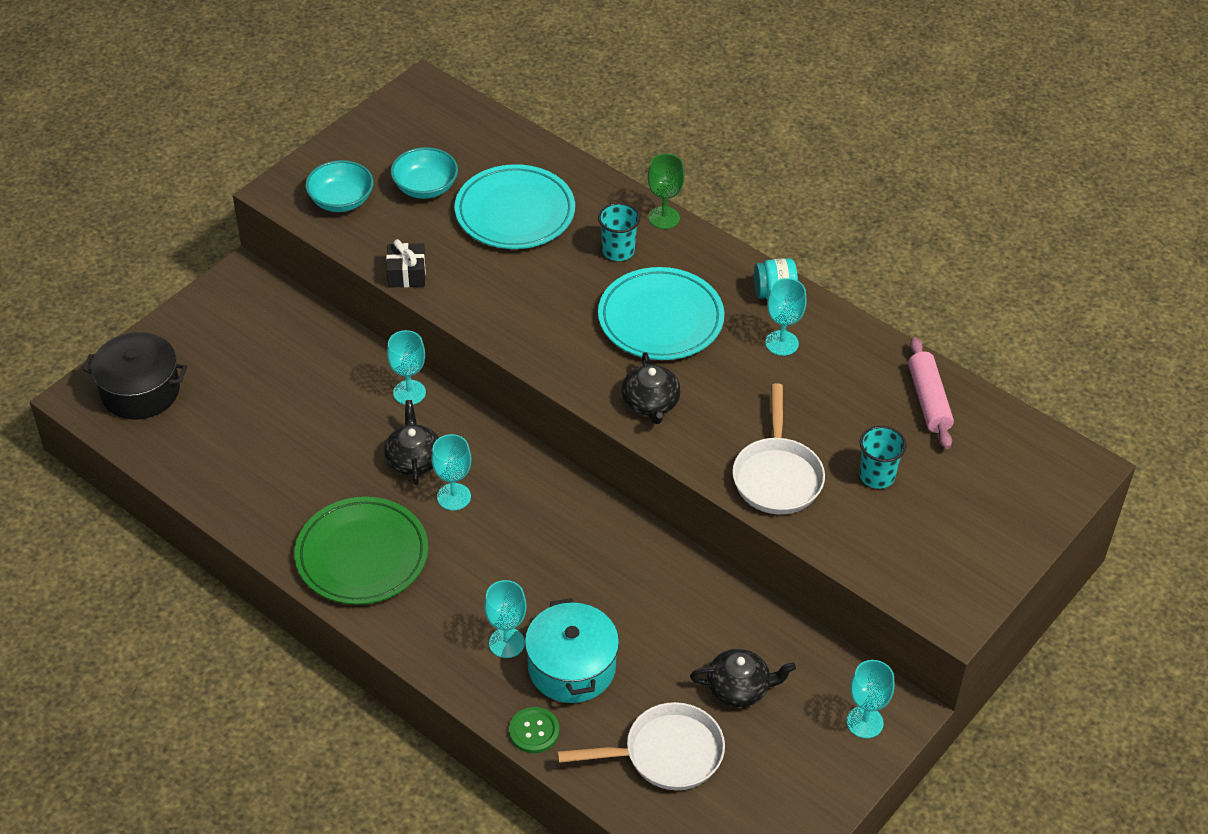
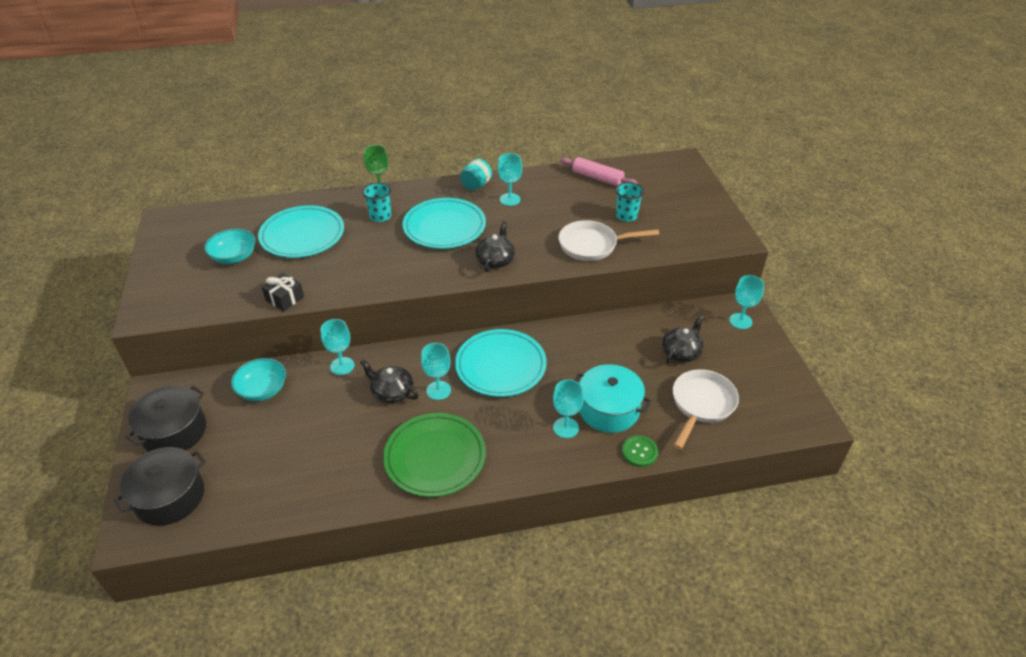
camera: 50 degrees left, 5 degrees down
turquoise bowl [305,160,374,212] -> turquoise bowl moved to [231,358,286,401]
black teapot [621,352,681,424] -> black teapot turned 105 degrees counterclockwise [475,221,515,272]
white pan [732,383,825,514] -> white pan turned 135 degrees clockwise [558,220,659,261]
none -> black pot [126,385,206,452]
none -> turquoise plate [455,329,547,397]

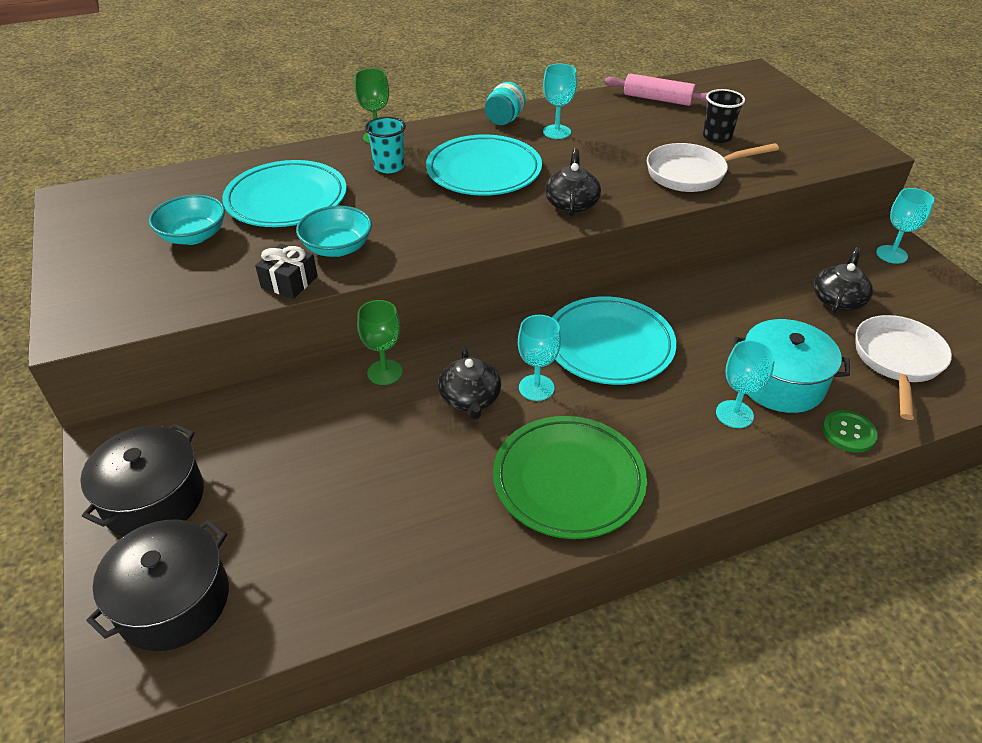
camera: 10 degrees left, 0 degrees up
turquoise bowl [231,358,286,401] -> turquoise bowl moved to [296,206,372,257]
turquoise goblet [321,319,354,375] -> green goblet [357,300,402,385]
black teapot [360,359,419,403] -> black teapot turned 120 degrees counterclockwise [438,346,501,420]
turquoise cup [616,182,644,222] -> black cup [703,89,745,143]

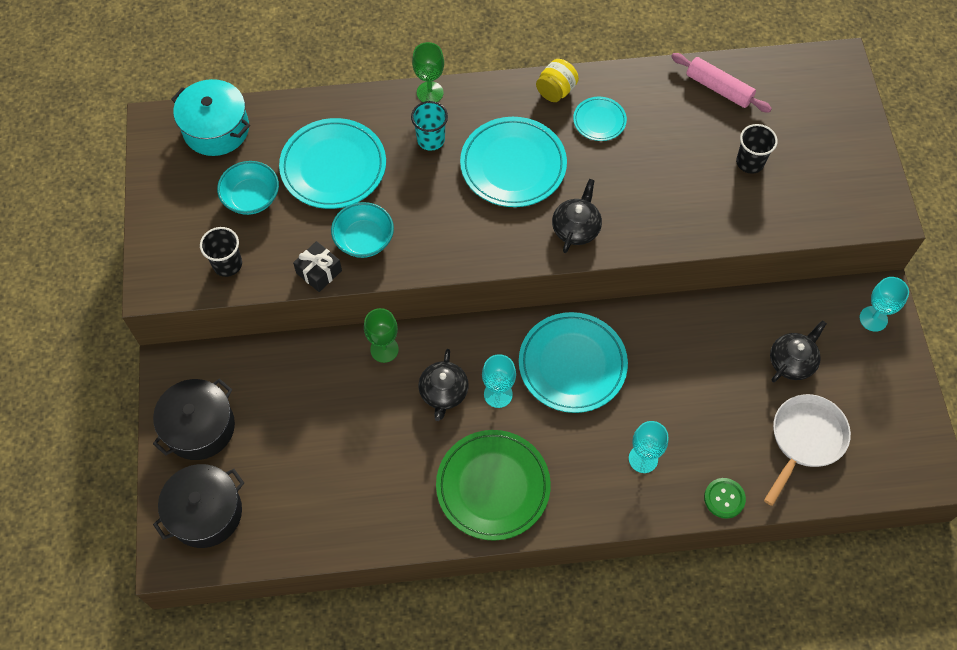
camera: 15 degrees right, 20 degrees up
turquoise jar [485,82,526,125] -> yellow jar [536,59,579,102]
turquoise goblet [543,63,577,139] -> turquoise plate [573,97,627,141]
white pan [647,143,779,192] -> none
turquoise pot [733,319,850,413] -> turquoise pot moved to [171,79,250,156]
none -> black cup [200,227,242,277]

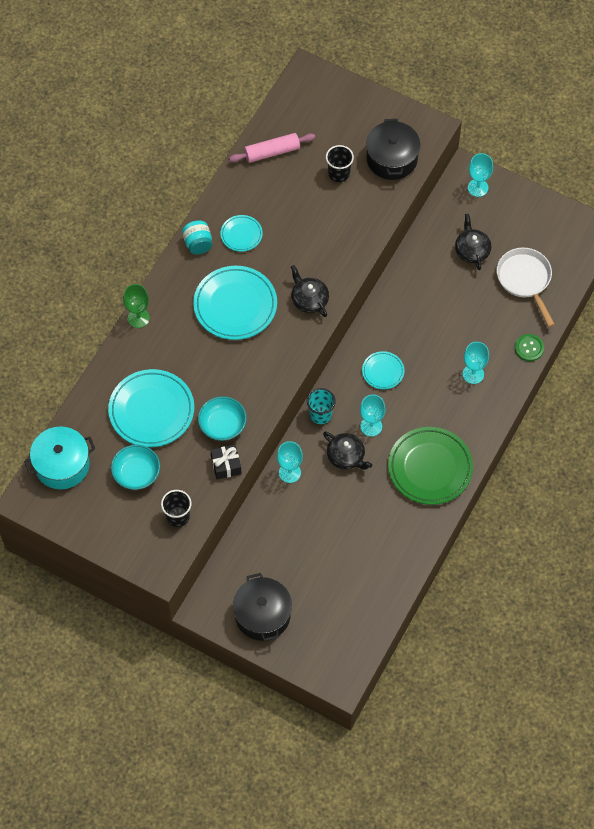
camera: 55 degrees left, 0 degrees up
black pot [153,464,244,548] -> black pot moved to [366,119,420,180]
green goblet [364,308,399,363] -> turquoise goblet [277,441,303,483]
turquoise cup [411,101,448,151] -> turquoise cup moved to [307,388,336,424]
turquoise plate [519,312,628,413] -> turquoise plate [362,351,404,389], size x0.51
yellow jar [536,59,579,102] -> turquoise jar [182,220,212,254]

